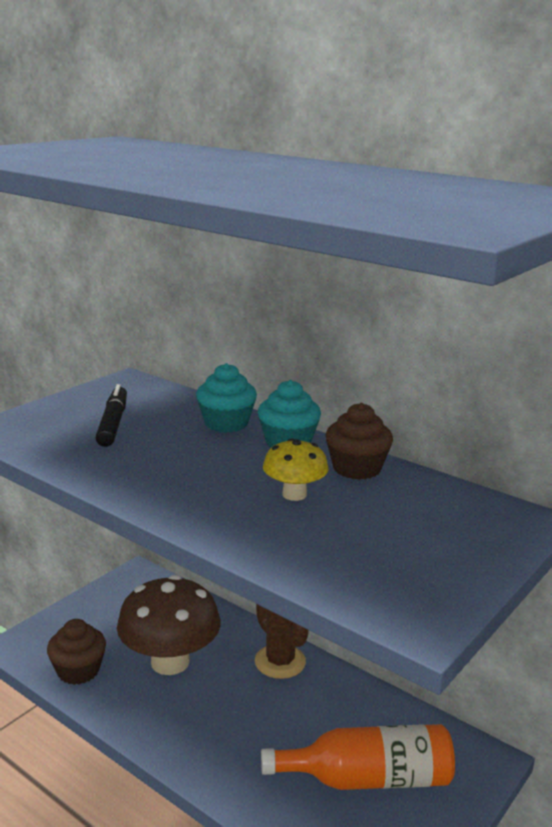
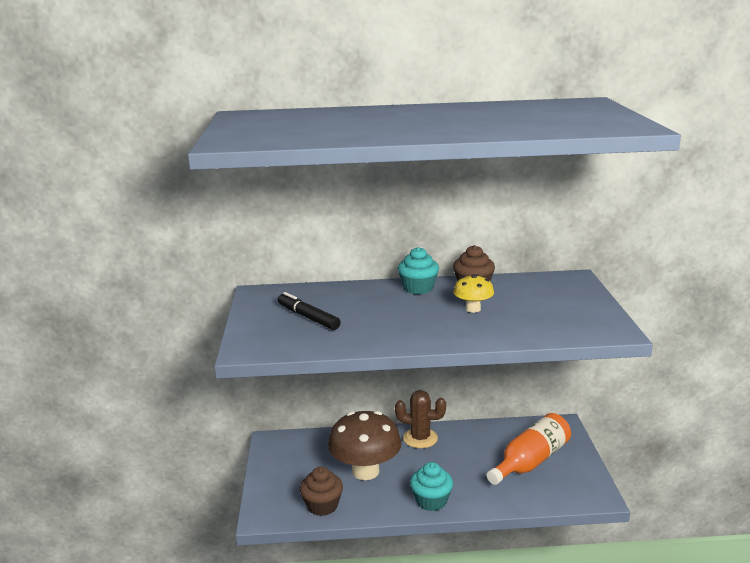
camera: 40 degrees left, 0 degrees up
turquoise cupcake [196,363,257,433] -> turquoise cupcake moved to [410,462,453,511]

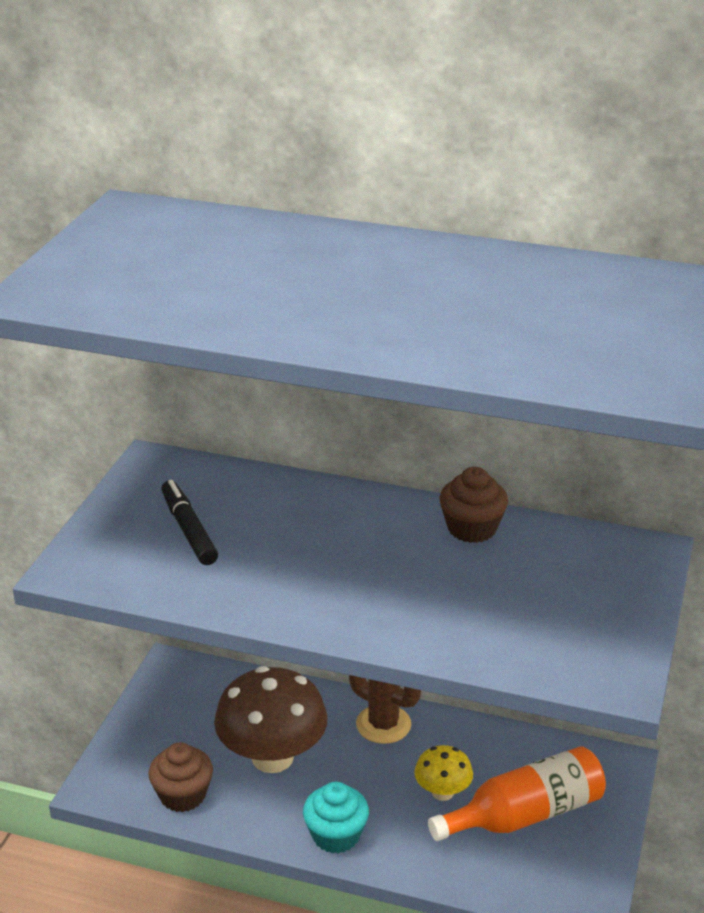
camera: 20 degrees right, 10 degrees up
turquoise cupcake [398,247,439,294] -> none
yellow mushroom [453,274,494,313] -> yellow mushroom moved to [414,745,473,801]

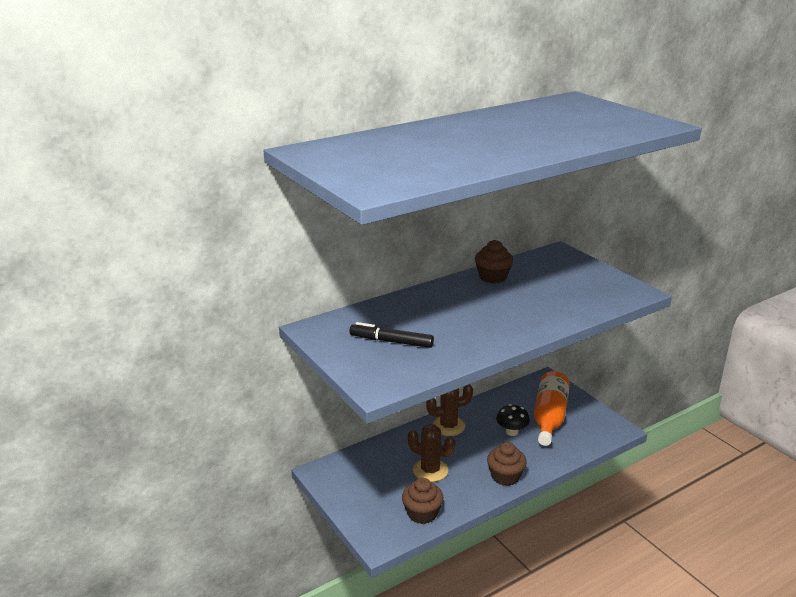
camera: 50 degrees left, 5 degrees down
brown mushroom [214,666,328,773] -> brown cactus [407,424,456,482]
turquoise cupcake [303,782,369,853] -> brown cupcake [487,442,527,486]
yellow mushroom [414,745,473,801] -> black mushroom [496,404,530,436]

